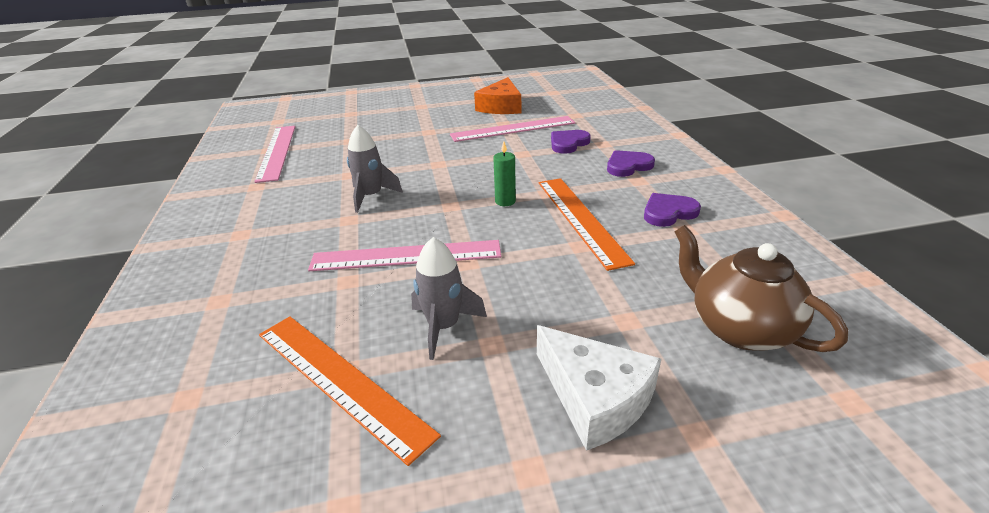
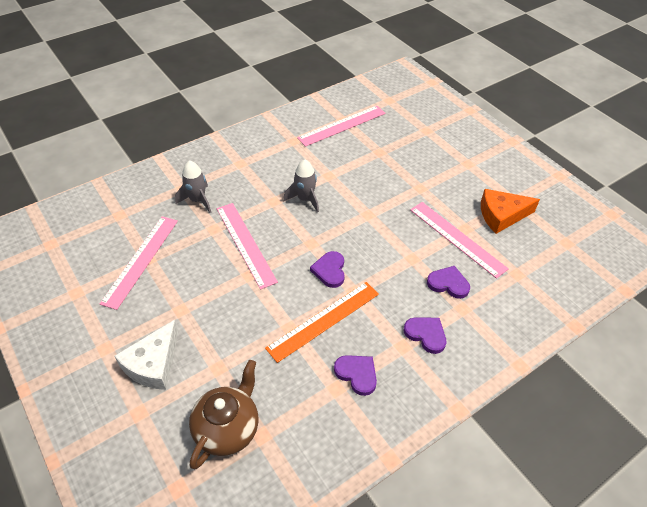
camera: 65 degrees right, 15 degrees up
orange ruler [259,316,441,466] -> pink ruler [100,216,178,310]
grey rocket [411,237,487,360] -> grey rocket moved to [175,161,211,213]
green candle [493,141,516,206] -> purple heart [310,251,345,288]

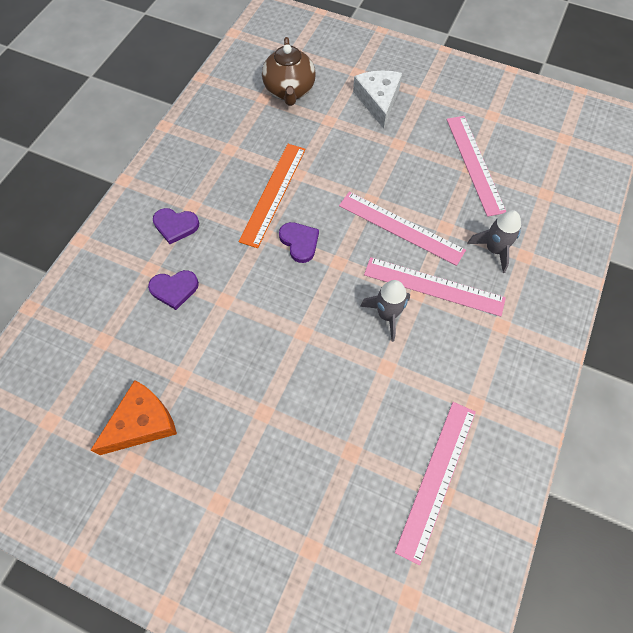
camera: 150 degrees right, 15 degrees up
purple heart [334,355,377,396] -> none
pink ruler [410,202,509,279] -> pink ruler moved to [364,257,506,317]

